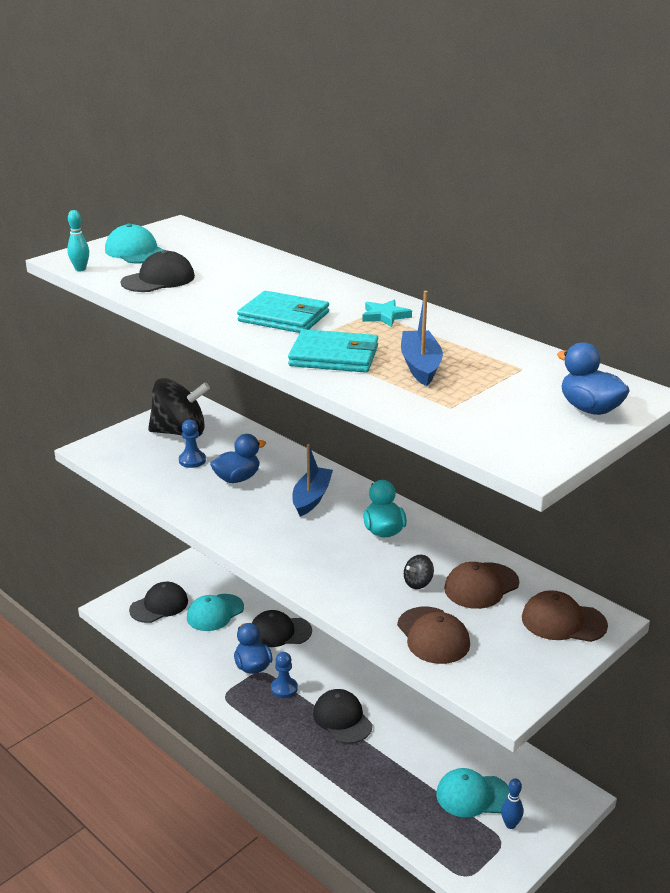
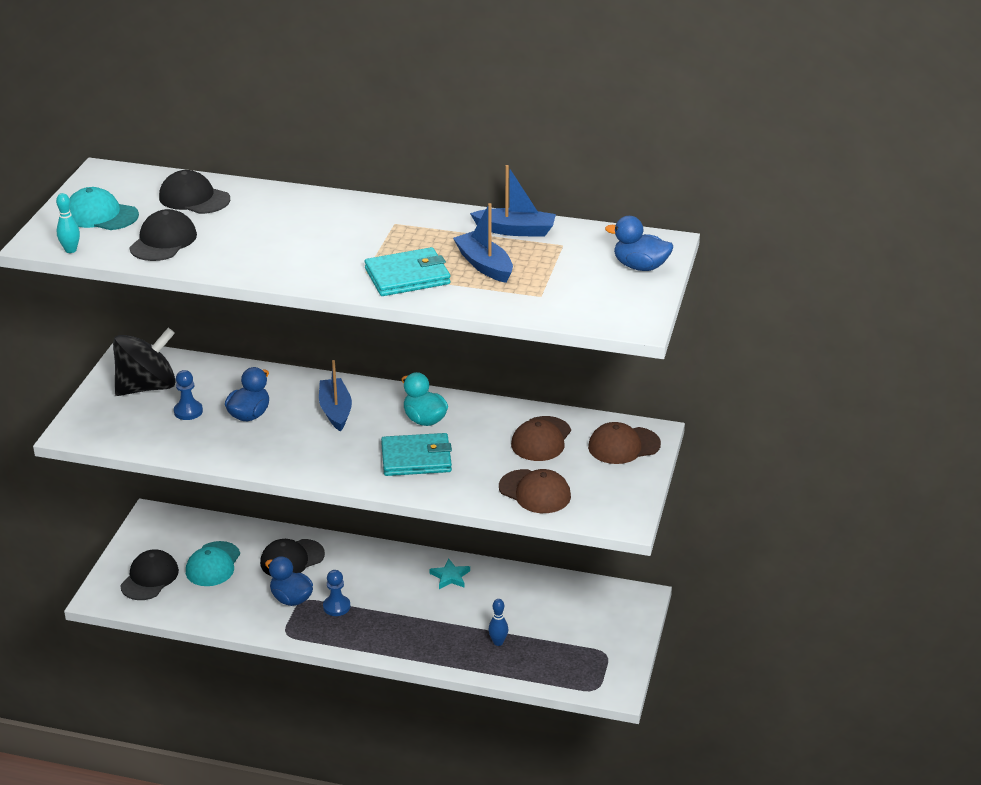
camera: 30 degrees left, 5 degrees up
turquoise wallet [237,291,329,333] -> turquoise wallet moved to [381,433,452,476]
black cap [313,689,372,744] -> black cap moved to [159,170,230,214]
turquoise star [362,299,412,327] -> turquoise star moved to [429,558,470,589]
black spinning top [404,555,434,589] -> none
turquoise cap [436,768,509,818] -> none
blue bowling pin [501,778,523,829] -> blue bowling pin moved to [488,599,508,646]
none -> blue boat [470,165,556,237]

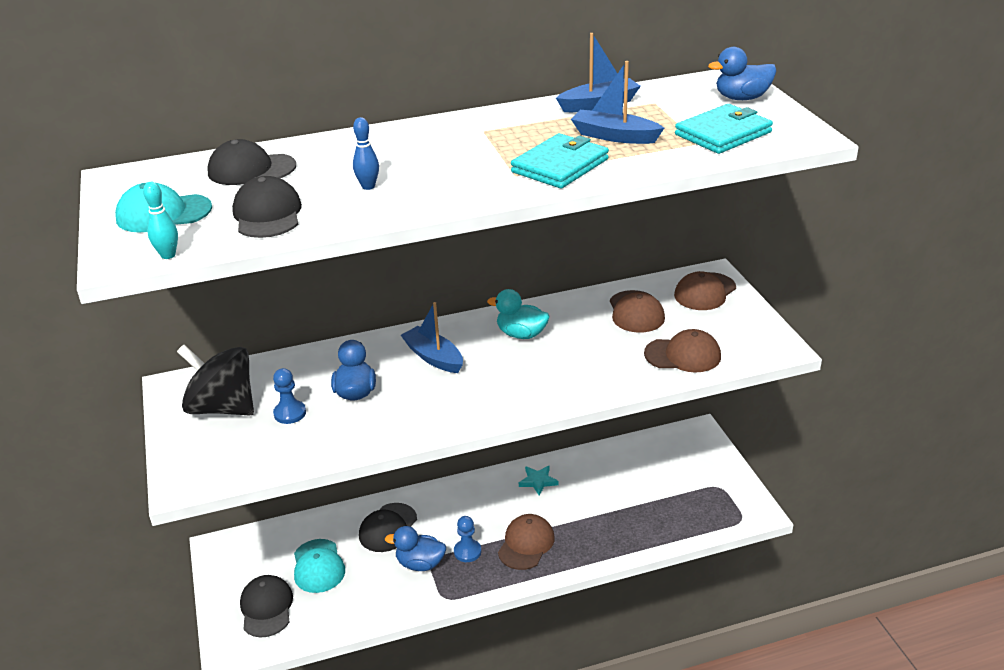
camera: 30 degrees left, 0 degrees up
black spinning top [113,328,176,396] -> black spinning top turned 90 degrees counterclockwise [177,345,254,415]
turquoise wallet [381,433,452,476] -> turquoise wallet moved to [675,104,773,154]
blue bowling pin [488,599,508,646] -> blue bowling pin moved to [353,117,379,190]
none -> brown cap [498,514,555,570]

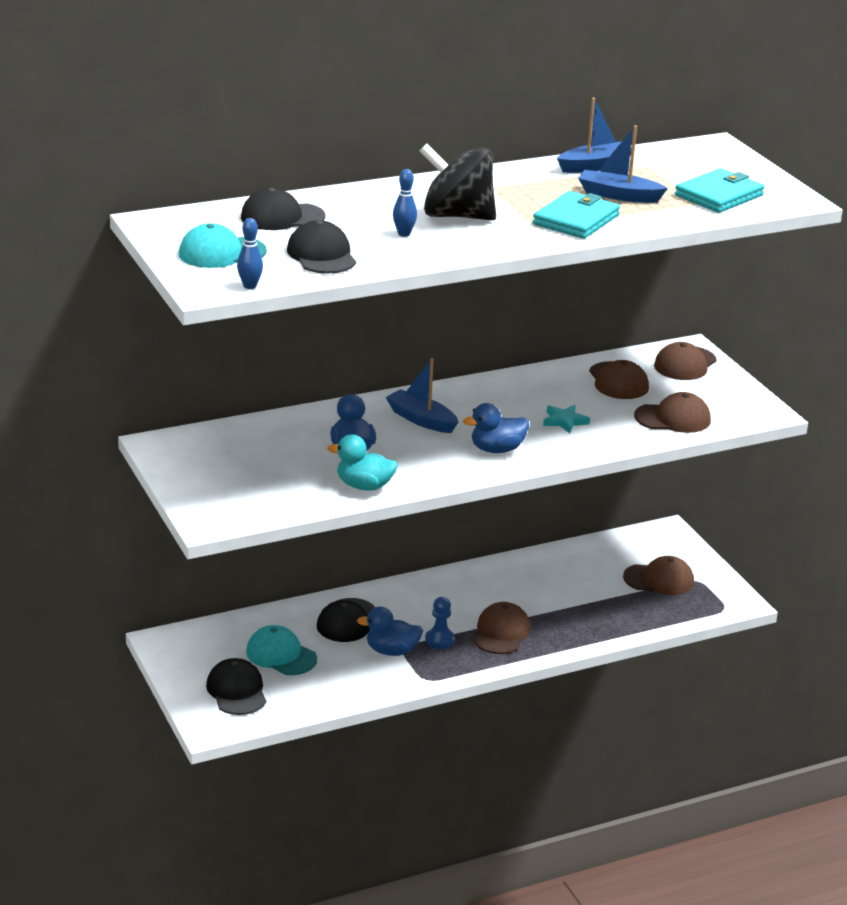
camera: 10 degrees left, 5 degrees down
turquoise bowling pin [143,182,178,259] -> blue bowling pin [237,218,263,289]
black spinning top [177,345,254,415] -> black spinning top moved to [420,144,496,220]
blue pawn [273,368,306,424] -> none
turquoise cap [294,539,345,593] -> turquoise cap turned 150 degrees clockwise [246,625,317,675]
turquoise duck [487,289,549,339] -> turquoise duck moved to [327,434,398,491]
turquoise star [519,465,558,496] -> turquoise star moved to [543,405,590,433]
blue duck [708,47,776,100] -> blue duck moved to [463,403,529,453]
none -> brown cap [623,556,694,595]

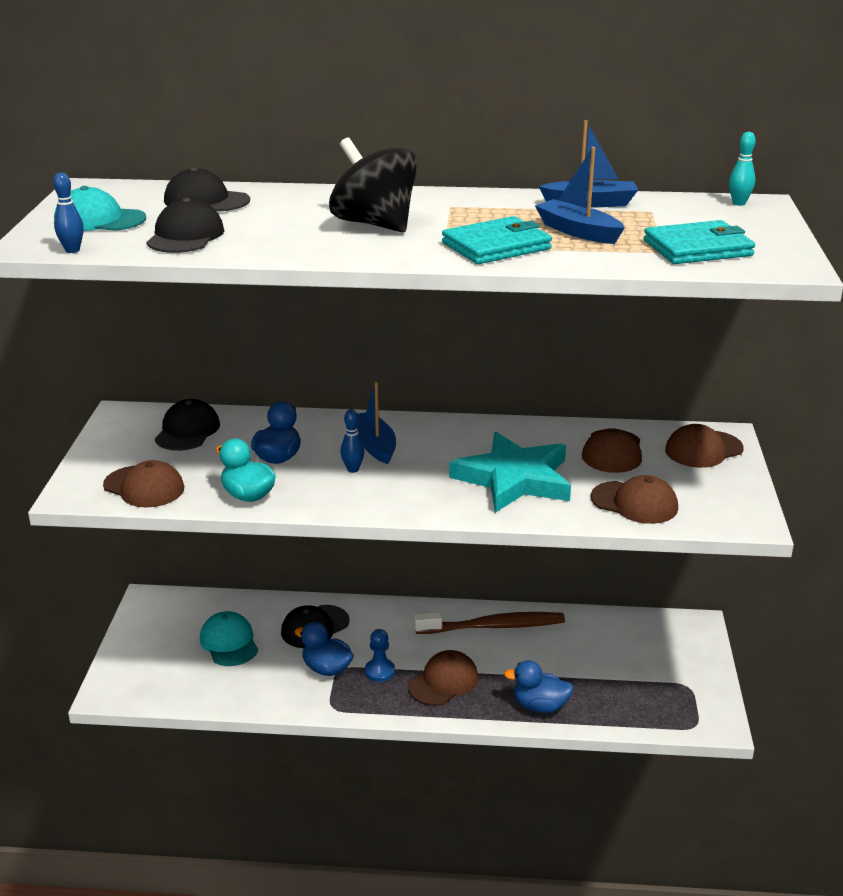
camera: 30 degrees right, 0 degrees up
black cap [206,658,266,715] -> black cap moved to [155,399,220,451]
blue bowling pin [393,169,417,237] -> blue bowling pin moved to [341,409,364,473]
blue duck [463,403,529,453] -> blue duck moved to [504,660,574,713]
turquoise star [543,405,590,433] -> turquoise star [449,432,571,513], size x2.38
brown cap [623,556,694,595] -> brown cap moved to [103,460,184,507]
none -> brown toothbrush [414,612,565,634]
none -> turquoise bowling pin [729,132,756,206]

